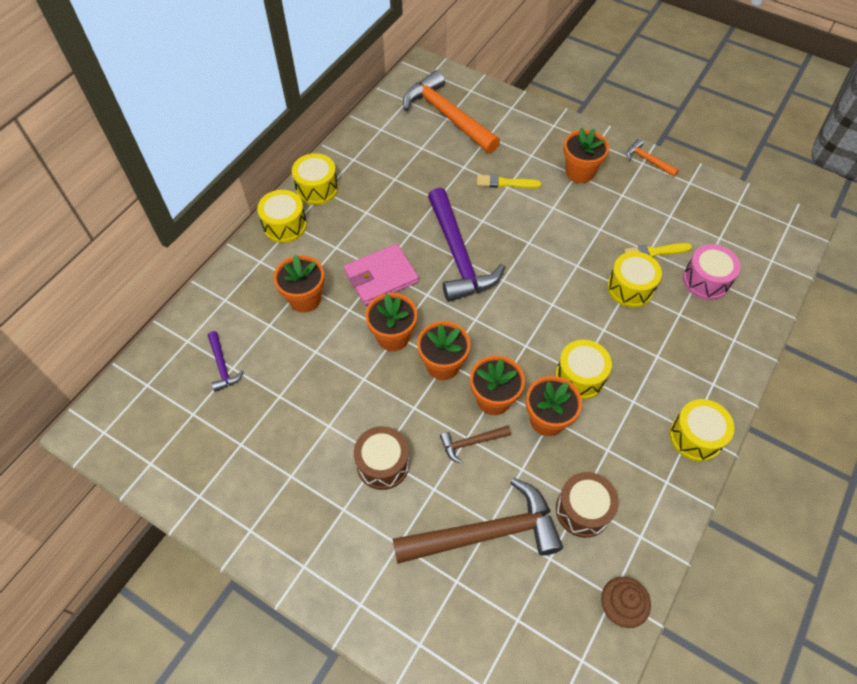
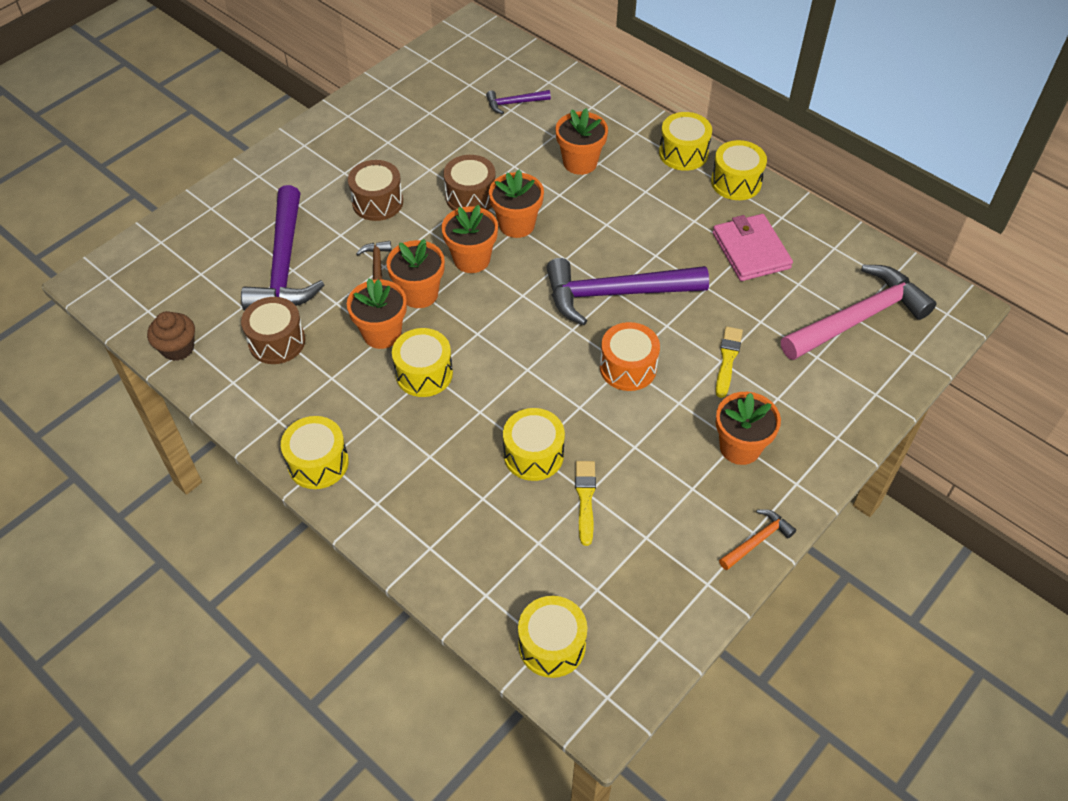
camera: 100 degrees right, 5 degrees down
pink wallet [344,244,419,305] -> pink wallet moved to [713,214,793,281]
brown hammer [393,478,563,564] -> purple hammer [241,185,324,311]
orange hammer [403,70,500,153] -> pink hammer [781,265,936,360]
pink drum [683,244,741,300] -> none
none -> brown drum [443,155,496,211]
none -> yellow drum [518,596,587,678]
none -> orange drum [600,322,660,391]

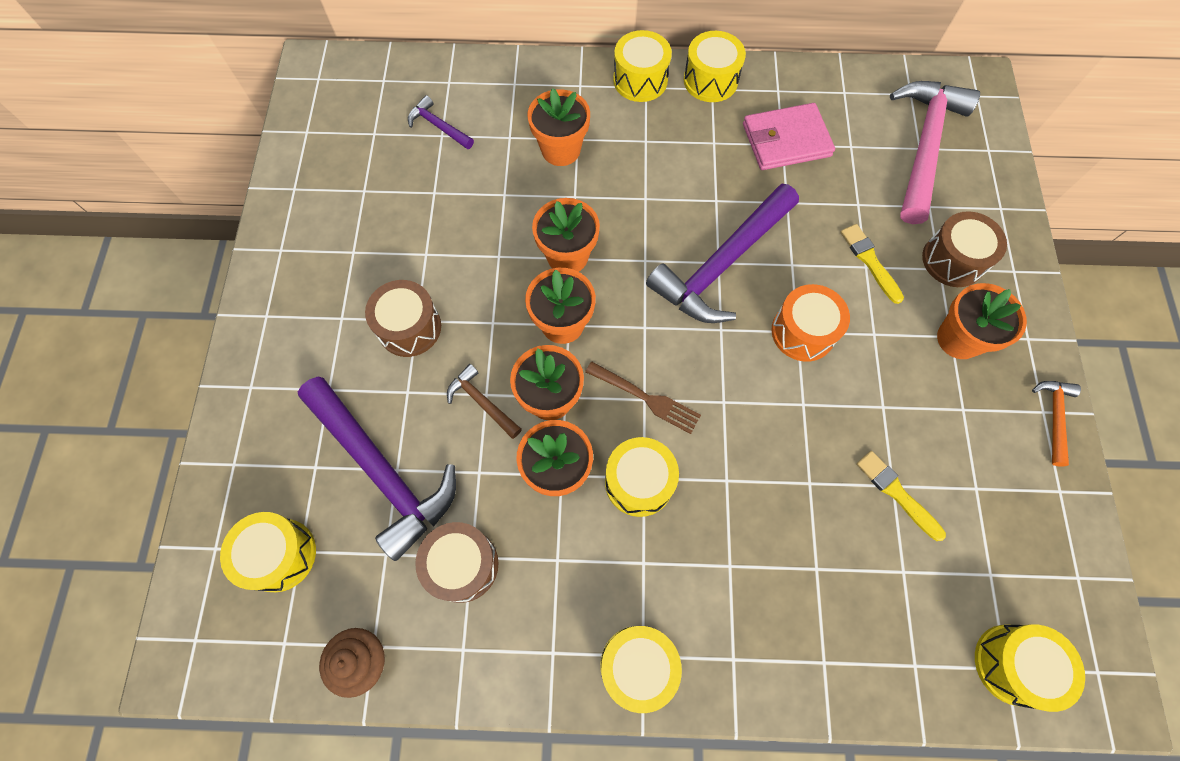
camera: 40 degrees left, 15 degrees up
brown drum [443,155,496,211] -> brown drum moved to [922,211,1007,287]
purple hammer [486,90,551,114] -> purple hammer turned 90 degrees clockwise [408,95,474,149]
yellow drum [503,408,565,481] -> yellow drum moved to [220,512,316,592]
pink wallet [713,214,793,281] -> pink wallet turned 45 degrees counterclockwise [743,103,835,170]
none -> brown fork [585,362,701,434]

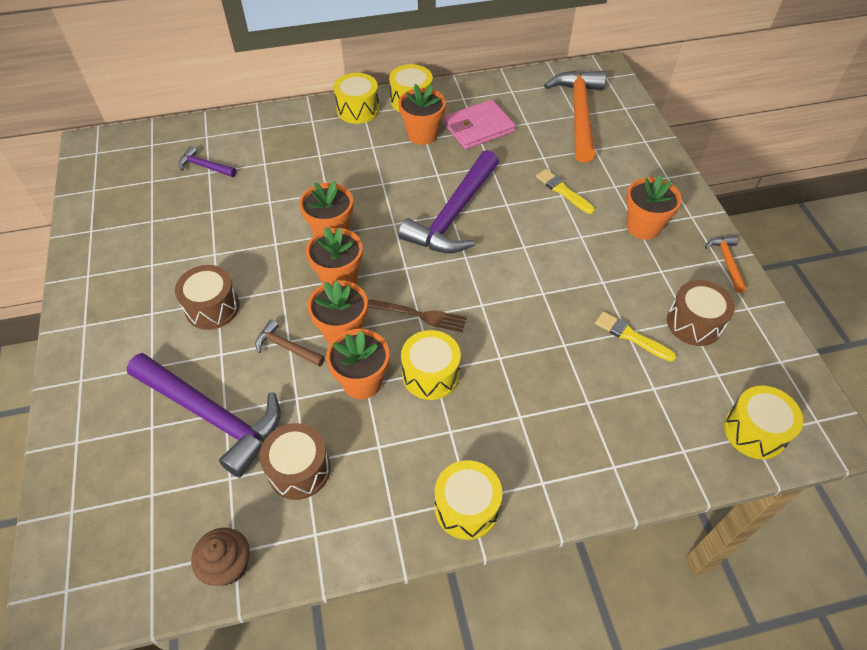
camera: 15 degrees left, 15 degrees down
yellow drum [220,512,316,592] -> none
orange flower pot [527,88,590,166] -> orange flower pot moved to [399,84,446,145]
orange drum [771,284,850,362] -> none
pink hammer [890,81,980,224] -> orange hammer [544,71,606,162]
brown drum [922,211,1007,287] -> brown drum moved to [667,280,735,346]

